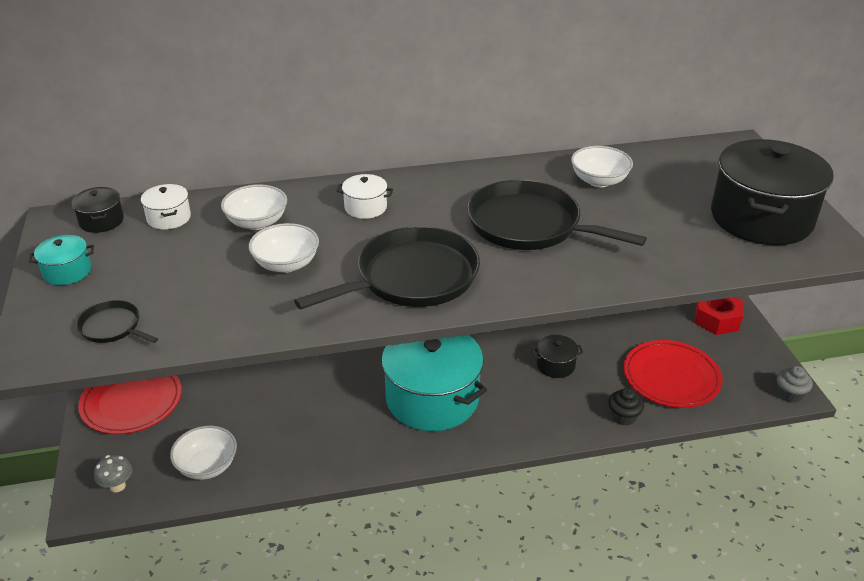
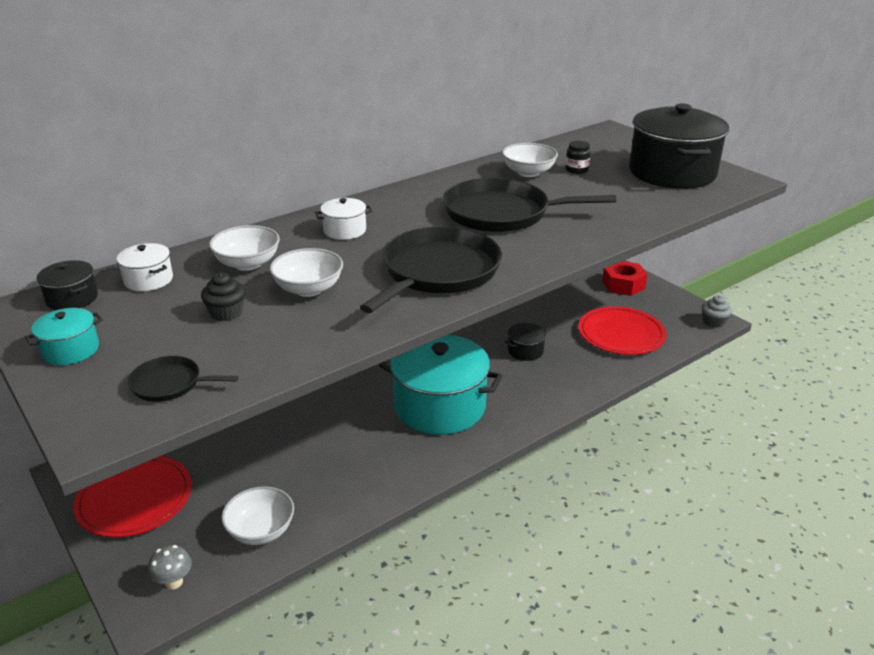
camera: 25 degrees left, 5 degrees down
black cupcake [609,388,644,426] -> black cupcake moved to [201,272,246,321]
none -> black jar [566,141,591,174]

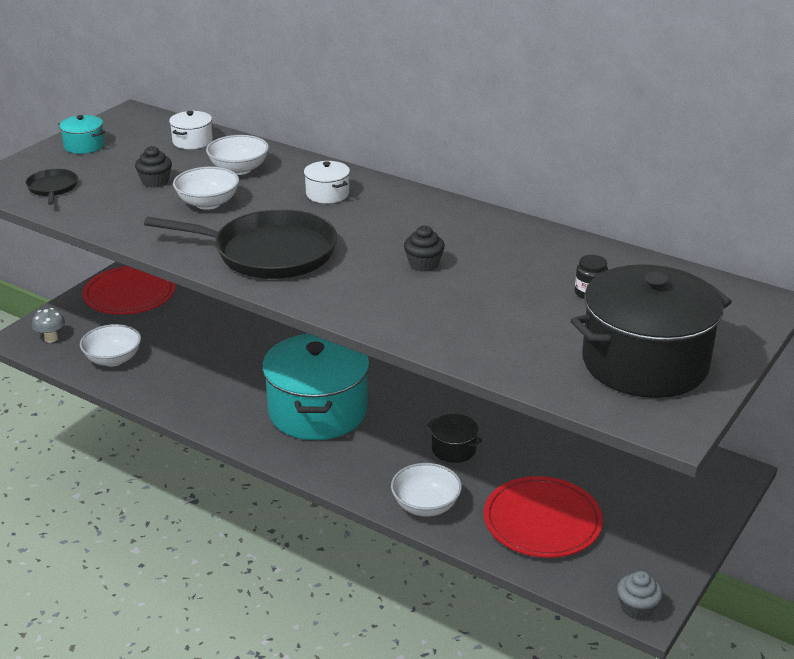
camera: 70 degrees right, 0 degrees up
black pot [37,260,98,310] -> none
black pan [443,178,616,232] -> black cupcake [404,226,445,272]
white bowl [502,143,558,177] -> white bowl moved to [391,463,462,516]
red nut [602,261,647,296] -> none

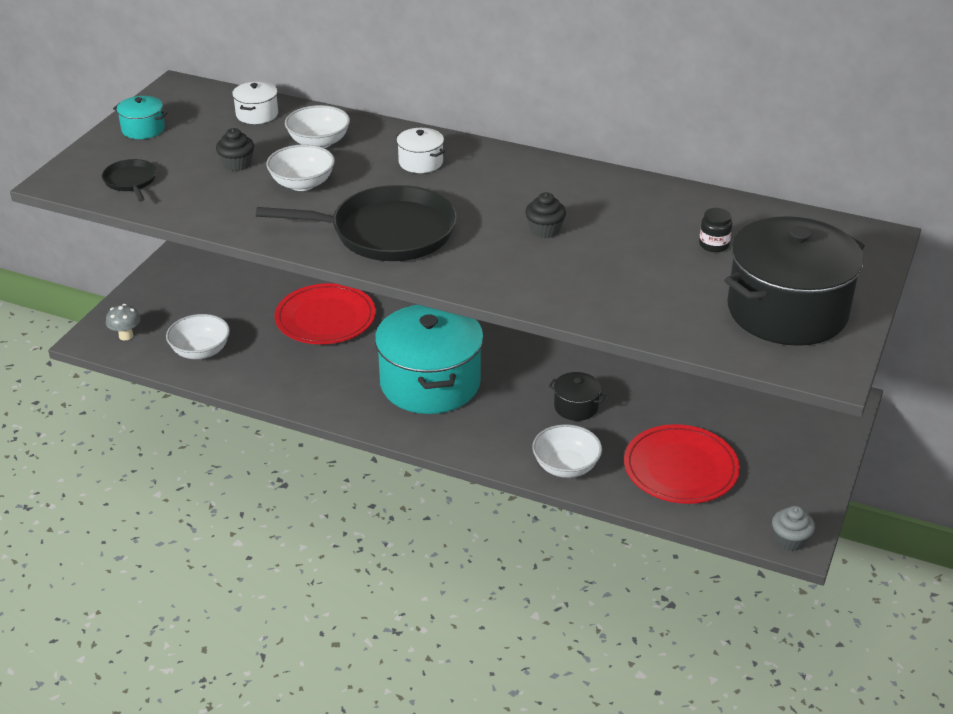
camera: 10 degrees left, 5 degrees up
red plate [83,266,176,314] -> red plate moved to [275,283,376,344]

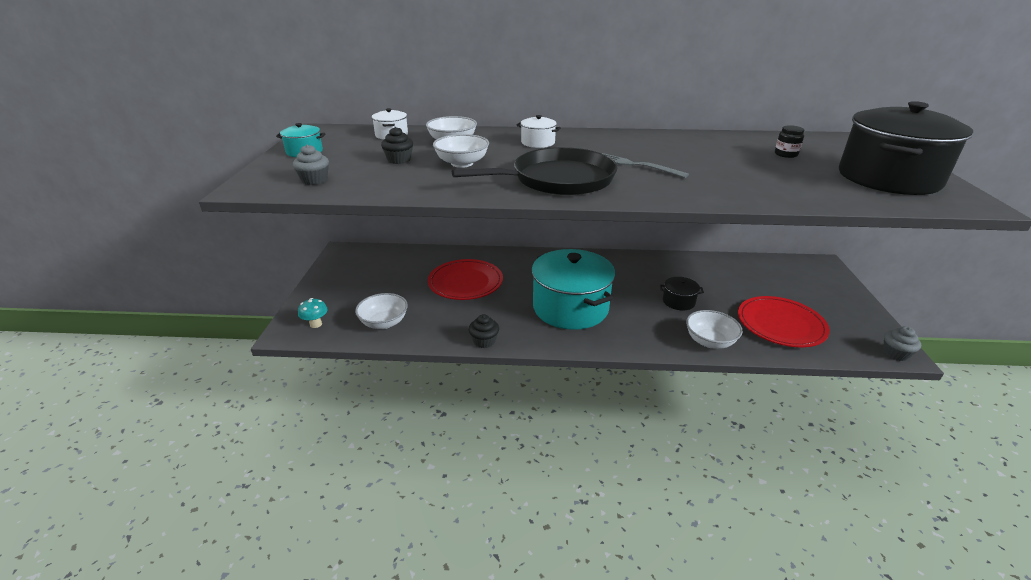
camera: 20 degrees left, 5 degrees down
black pan [102,159,157,202] -> grey cupcake [293,144,329,185]
grey mushroom [106,304,141,340] -> turquoise mushroom [298,298,328,328]
black cupcake [525,192,566,238] -> black cupcake moved to [469,314,499,348]
none -> grey fork [602,153,689,178]

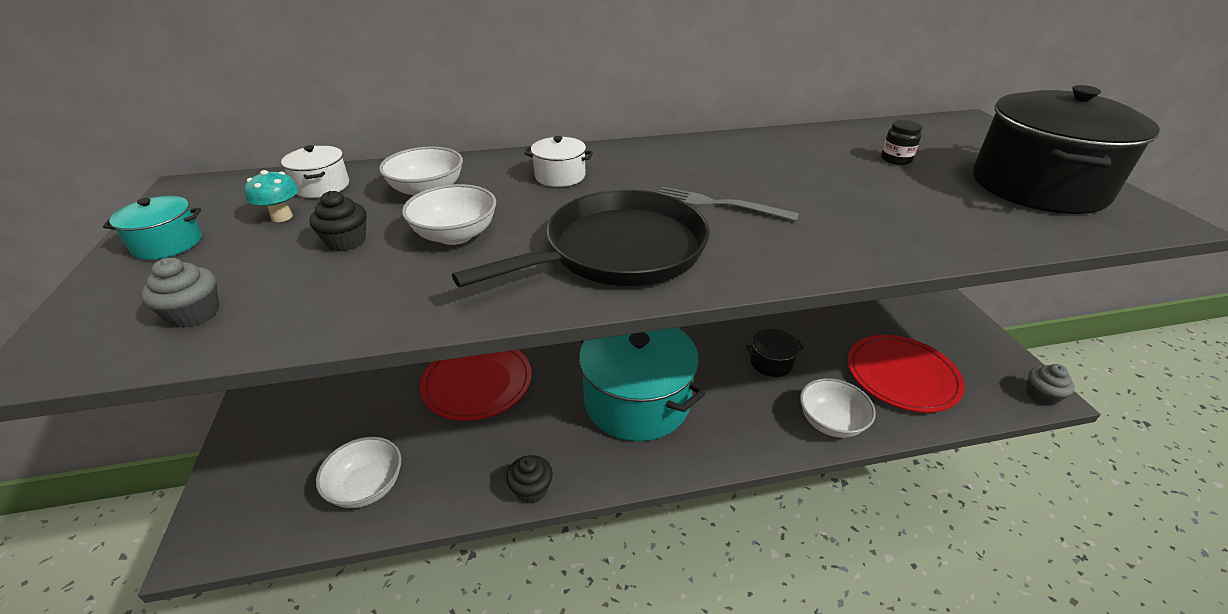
camera: 15 degrees left, 5 degrees up
turquoise mushroom [298,298,328,328] -> turquoise mushroom moved to [244,170,299,222]

